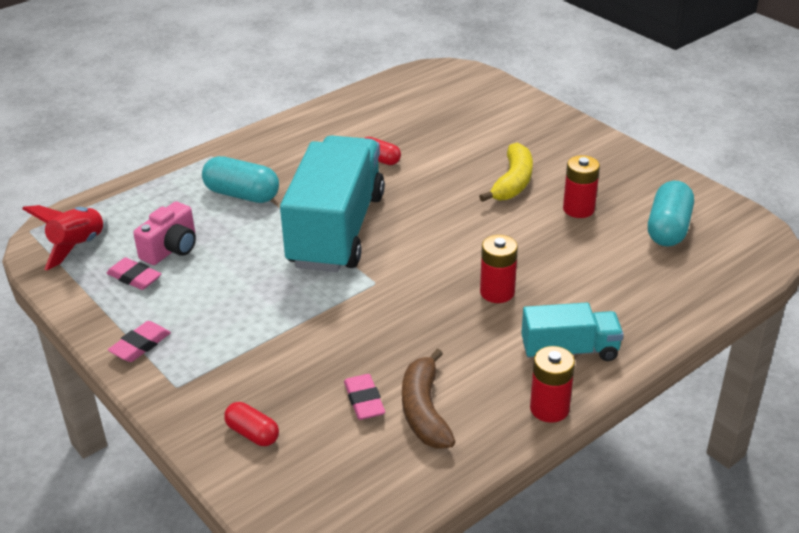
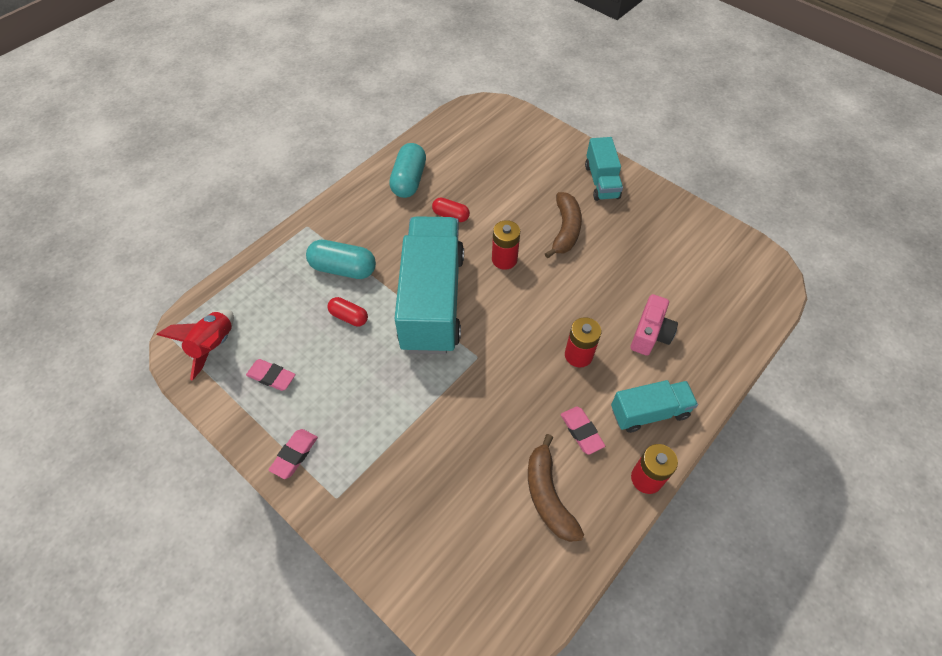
camera: 10 degrees left, 20 degrees up
pink camera [133,202,196,265] -> pink camera moved to [631,294,678,356]
red capsule [224,402,279,446] -> red capsule moved to [327,297,368,327]
pink eraser [344,374,385,420] -> pink eraser moved to [561,407,605,455]
yellow banana [479,143,533,202] -> brown banana [545,192,582,258]
red battery [563,155,600,218] -> red battery moved to [492,220,520,270]
turquoise capsule [648,181,694,246] -> turquoise capsule moved to [389,143,426,198]
none -> turquoise truck [585,137,623,201]

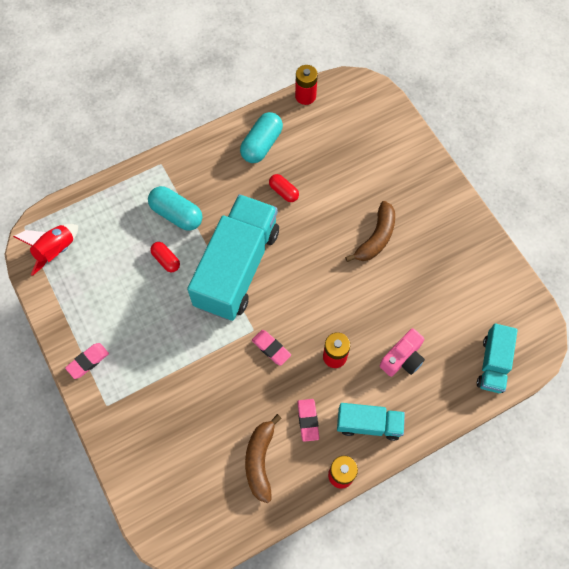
camera: 20 degrees right, 10 degrees up
pink eraser [246,359,296,391] -> pink eraser moved to [252,330,291,366]
red battery [492,220,520,270] -> red battery moved to [295,65,318,105]
turquoise truck [585,137,623,201] -> turquoise truck moved to [477,324,518,393]

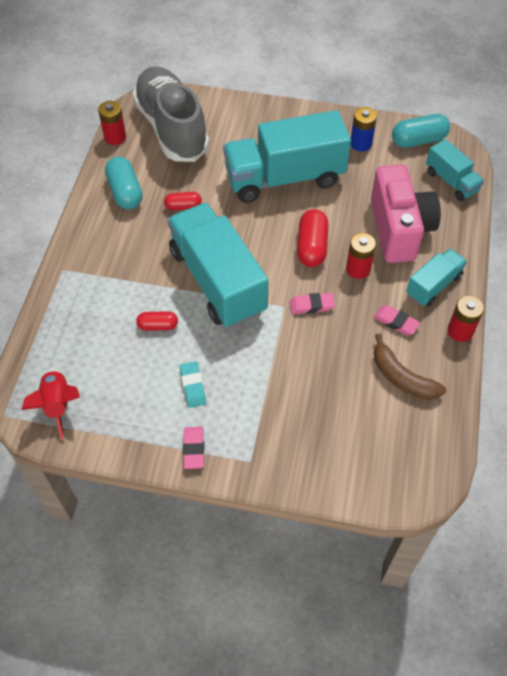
camera: 50 degrees left, 10 degrees down
turquoise capsule [148,186,203,231] -> turquoise capsule moved to [392,114,450,148]
brown banana [345,201,395,262] -> turquoise truck [223,110,351,203]
pink camera [380,328,425,377] -> pink camera [371,165,441,263], size x1.88
none -> grey shoe [132,66,209,162]
none -> turquoise eraser [180,361,206,408]
none -> red capsule [297,209,329,267]
none -> blue battery [351,107,377,152]

